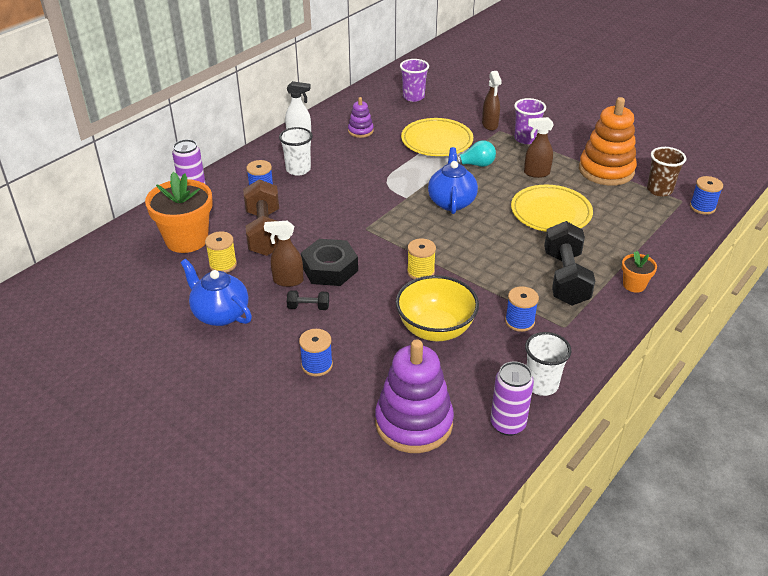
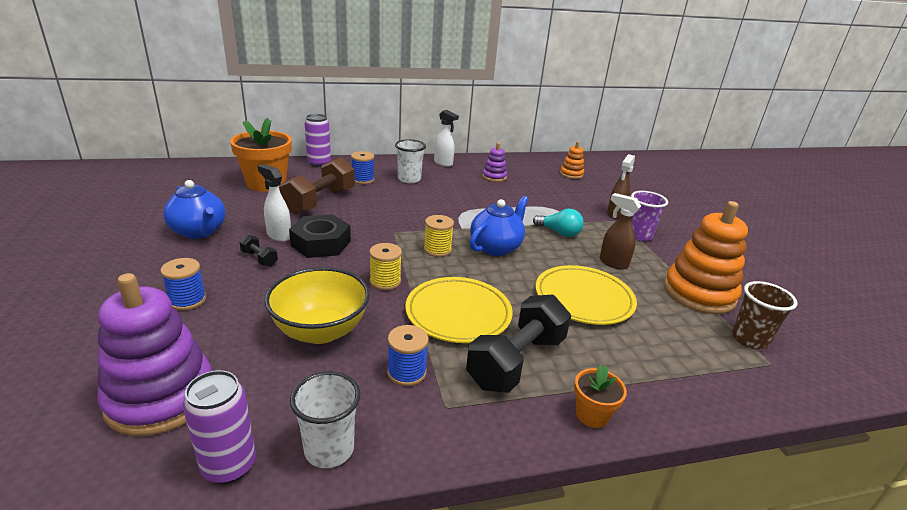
camera: 35 degrees right, 10 degrees down
blue teapot [180,259,252,326] -> blue teapot turned 150 degrees clockwise [163,180,225,239]
yellow spool [205,231,237,273] -> yellow spool moved to [424,215,454,257]
brown spray bottle [264,221,304,287] -> white spray bottle [258,164,291,242]
purple cup [400,59,429,102] -> orange stacking toy [560,141,584,179]
yellow plate [401,118,473,156] -> yellow plate moved to [405,277,513,343]
blue spool [690,176,723,215] -> none

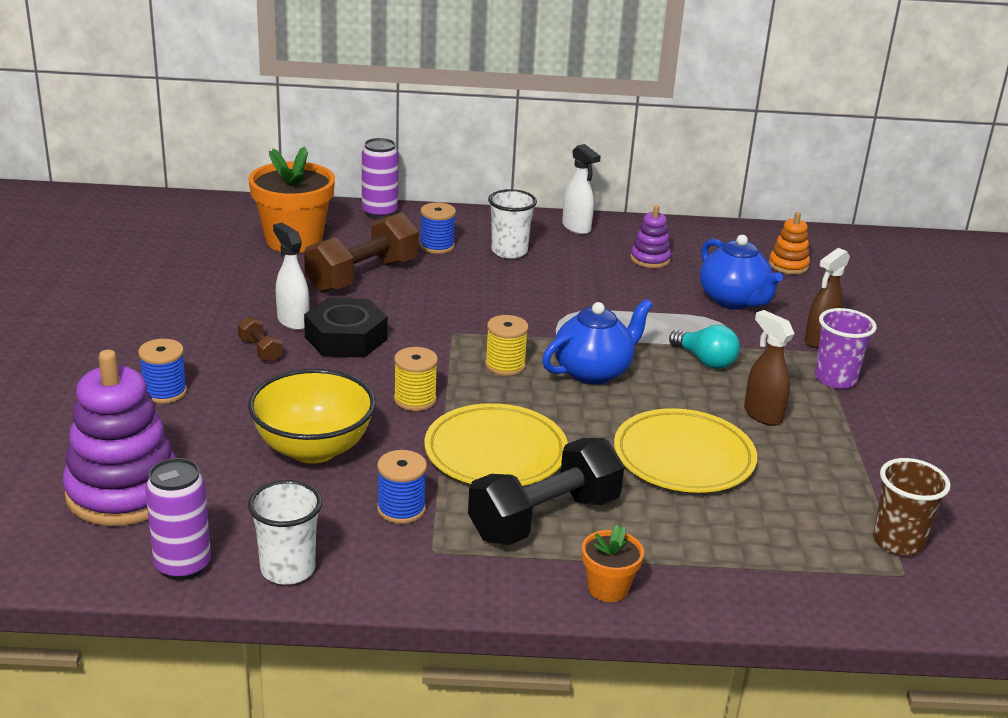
camera: 15 degrees right, 0 degrees up
blue teapot [163,180,225,239] -> blue teapot moved to [700,235,783,309]
black dumbbell [239,235,278,267] -> brown dumbbell [238,316,283,362]
orange stacking toy [664,201,748,314] -> none

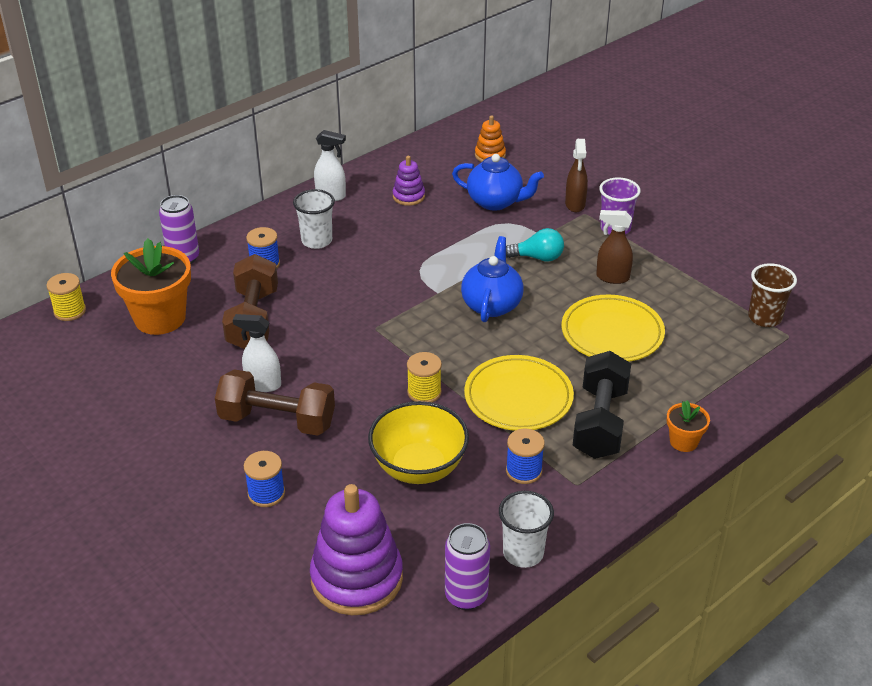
camera: 40 degrees left, 10 degrees up
brown dumbbell [238,316,283,362] -> brown dumbbell [215,369,335,436], size x2.25
black nut [304,298,388,357] -> none
yellow spool [485,315,529,376] -> yellow spool moved to [46,273,86,321]

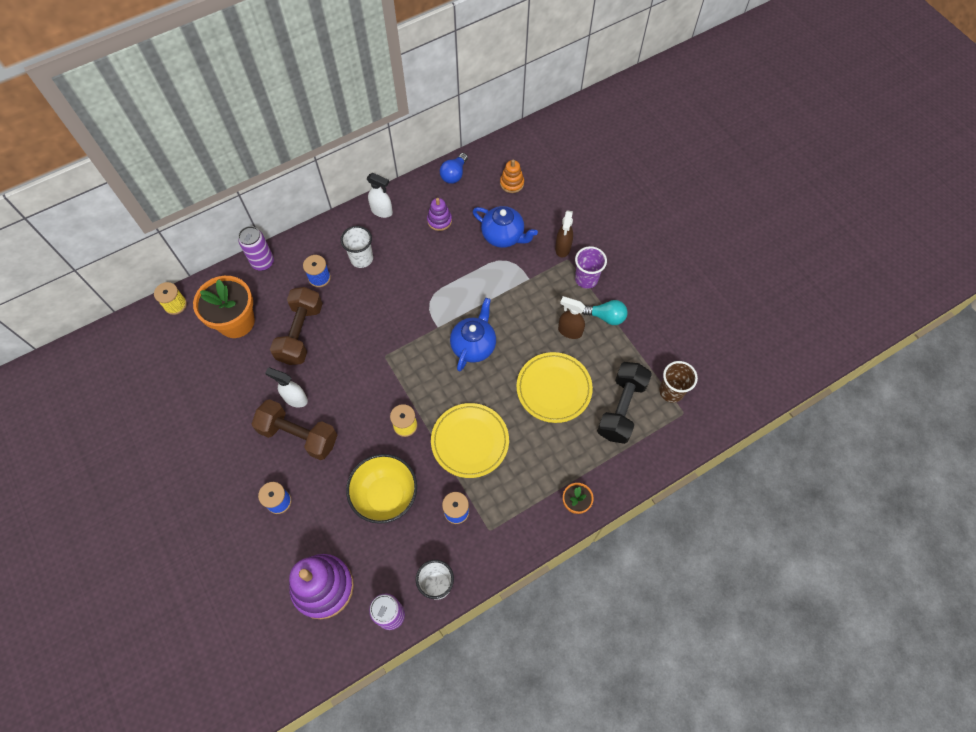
camera: 10 degrees right, 25 degrees up
turquoise light bulb [506,228,564,262] -> turquoise light bulb moved to [582,300,628,325]
black dumbbell [573,351,631,459] -> black dumbbell moved to [597,362,652,444]
none -> blue light bulb [440,153,468,184]

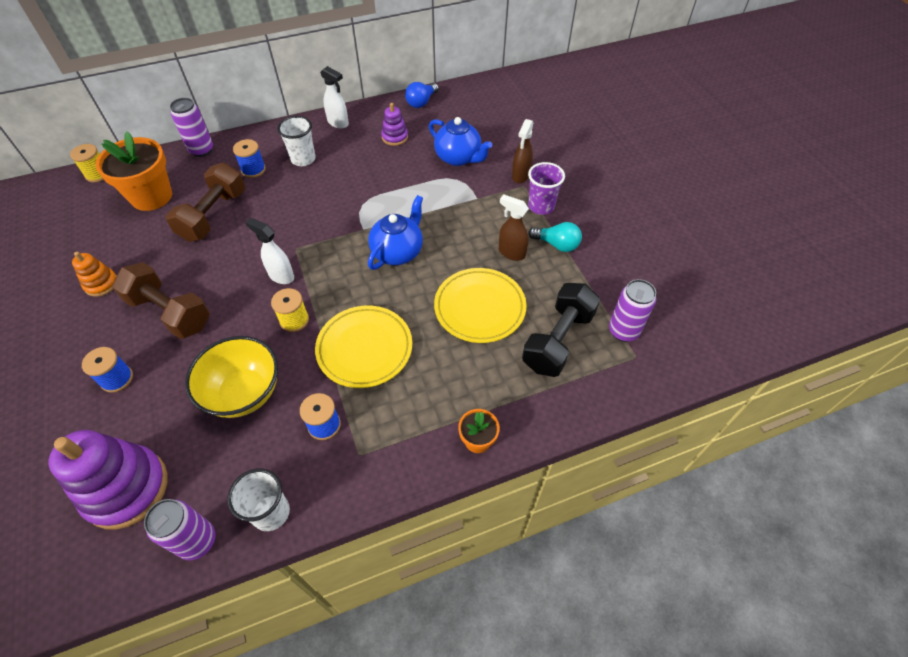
camera: 10 degrees right, 10 degrees down
white spray bottle [265,368,308,407] -> white spray bottle moved to [245,218,294,284]
orange stacking toy [500,160,524,193] -> orange stacking toy moved to [72,252,117,297]
brown cup [659,361,698,403] -> purple can [609,279,656,342]

